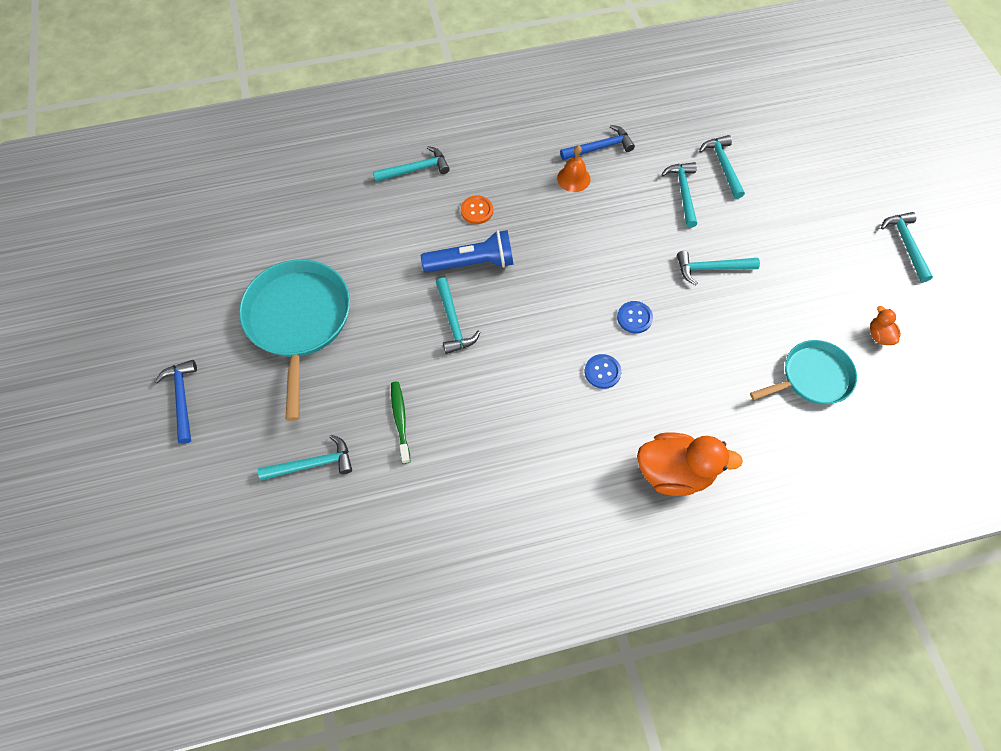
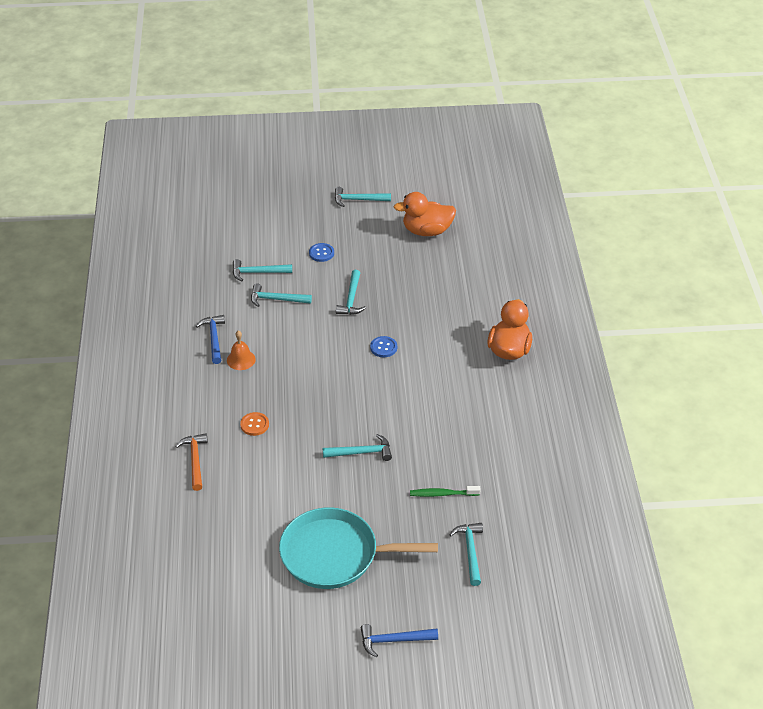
camera: 80 degrees left, 20 degrees down
turquoise hammer [373,146,450,182] -> orange hammer [175,433,208,491]
blue flashlight [421,230,513,273] -> none
blue button [585,354,621,389] -> blue button moved to [309,243,334,262]
turquoise pan [750,340,857,404] -> none
orange duck [870,306,901,345] -> orange duck [394,192,456,236], size x2.17

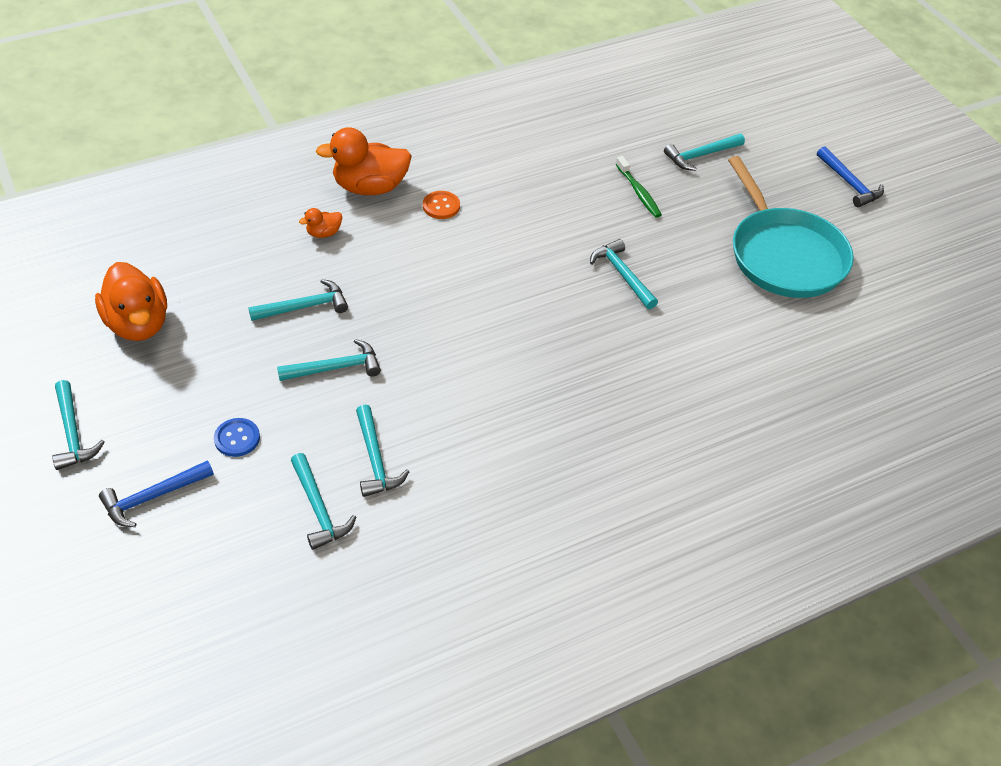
camera: 115 degrees left, 5 degrees up
orange hammer [175,433,208,491] -> none
blue hammer [196,315,225,364] -> blue hammer moved to [99,460,214,527]
orange bell [227,331,256,370] -> none
orange button [240,412,269,436] -> orange button moved to [423,191,460,219]
blue button [370,336,397,357] -> none
none -> turquoise hammer [248,279,348,321]
none -> orange duck [299,208,342,238]

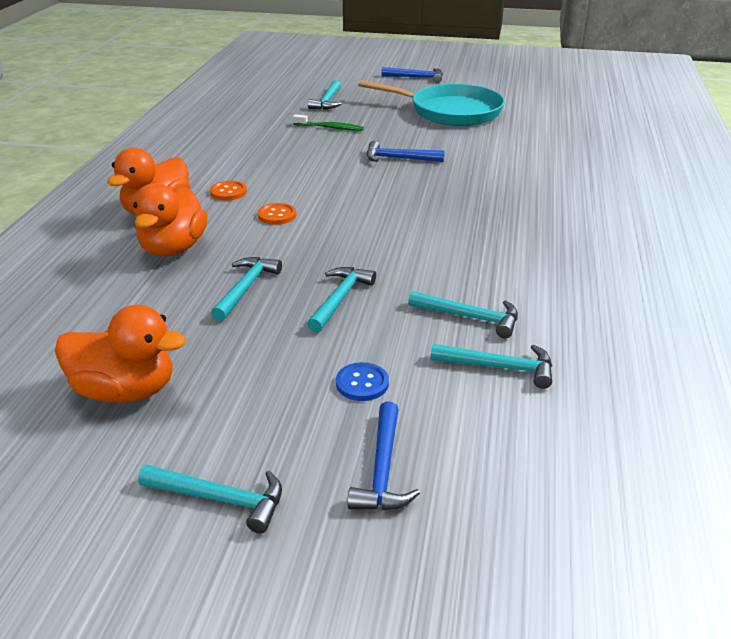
camera: 50 degrees left, 15 degrees down
orange duck [299,208,342,238] -> orange duck [133,183,208,256], size x2.17
turquoise hammer [590,239,658,309] -> blue hammer [367,141,445,162]
none -> orange button [258,203,296,225]

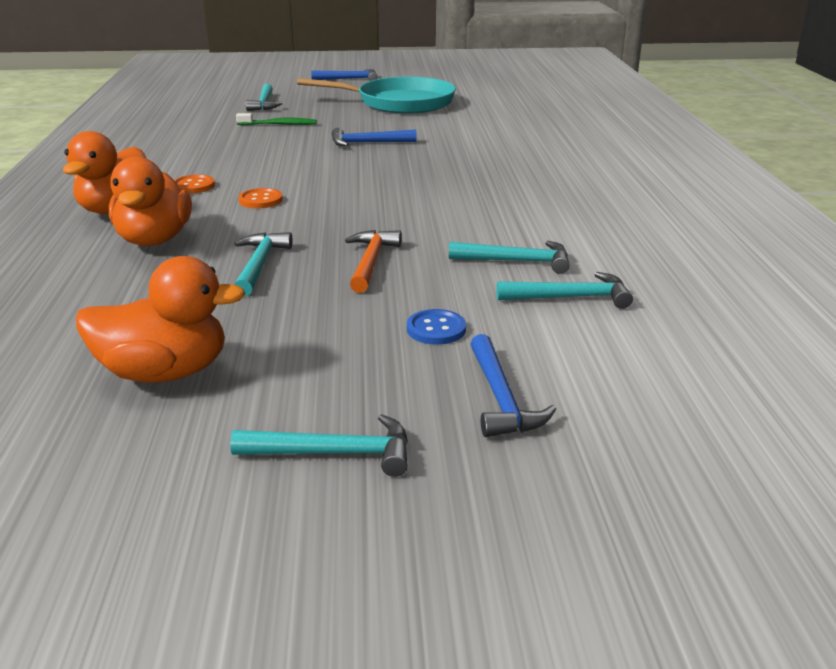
camera: 15 degrees left, 5 degrees down
turquoise hammer [307,267,376,333] -> orange hammer [345,230,402,293]

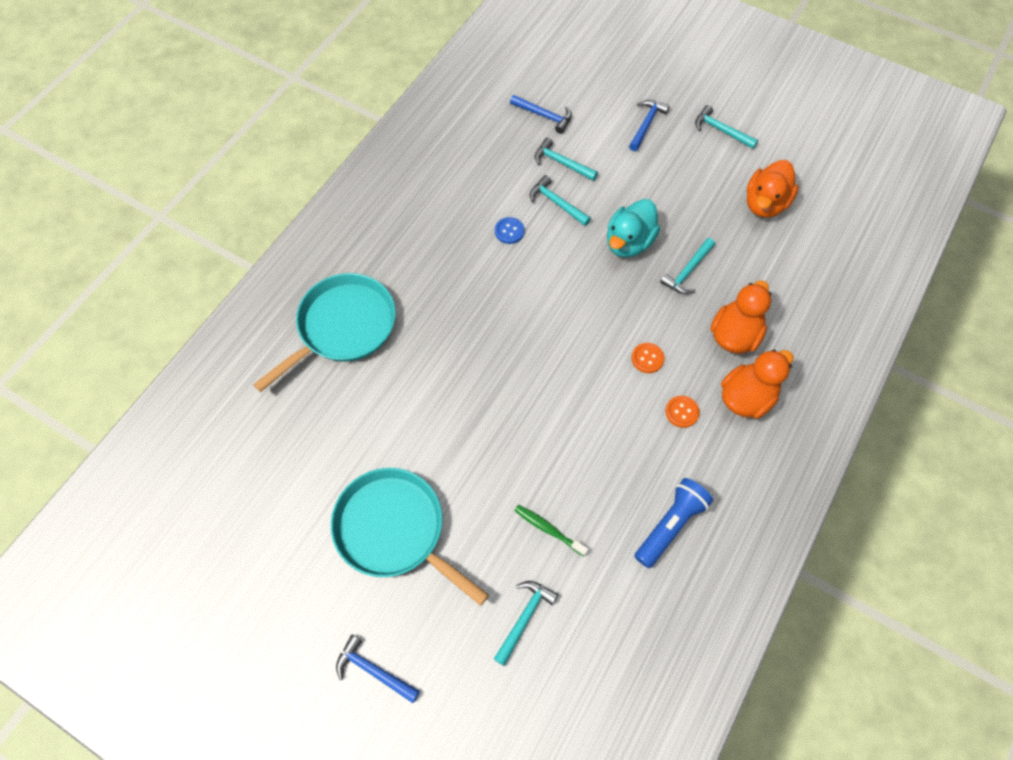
camera: 145 degrees left, 35 degrees up
orange duck [76,256,246,383] -> orange duck turned 90 degrees counterclockwise [747,160,799,218]
blue hammer [332,128,417,146] -> blue hammer moved to [510,95,572,134]
orange hammer [345,230,402,293] -> turquoise duck [607,199,660,257]
blue button [407,309,466,345] -> blue button moved to [495,217,525,244]
none -> turquoise pan [253,273,396,392]
none -> blue flashlight [635,478,713,568]

